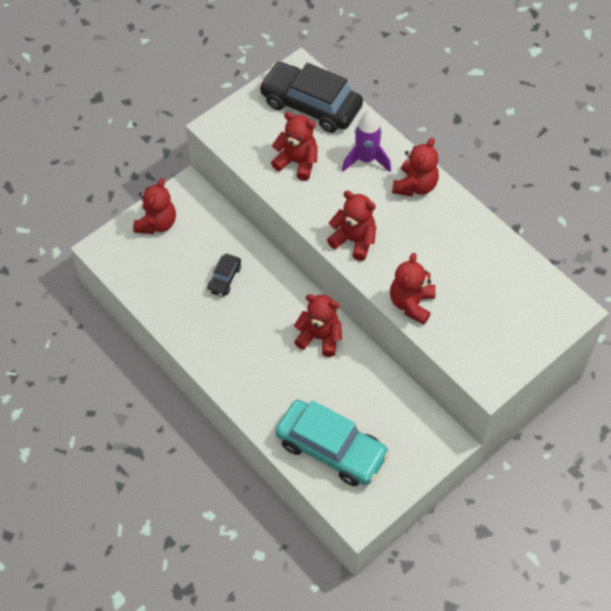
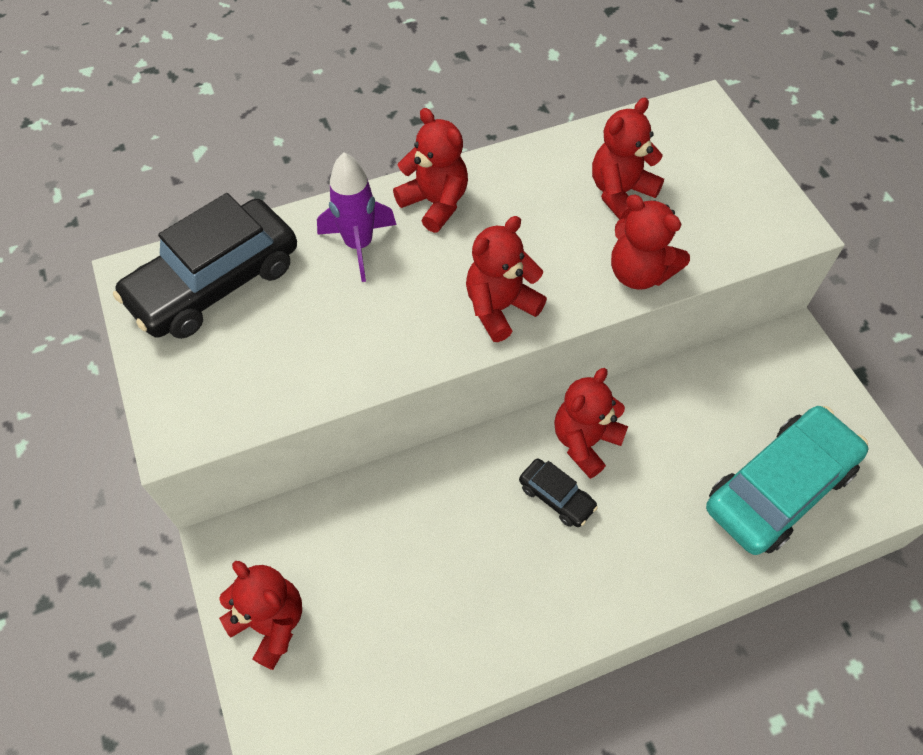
camera: 70 degrees left, 0 degrees up
black car [207,254,241,297] -> black car moved to [519,458,598,527]
red teddy bear [271,112,318,181] -> red teddy bear moved to [592,98,664,220]

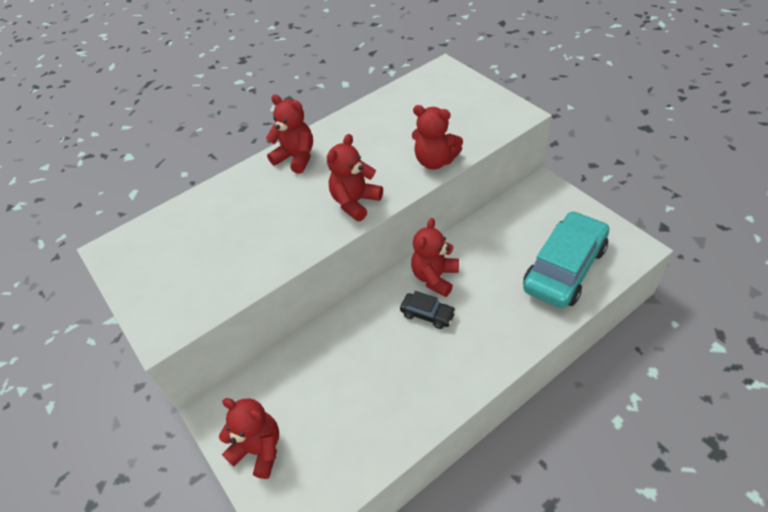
camera: 10 degrees left, 10 degrees down
black car [113,193,297,339] -> none
purple rocket [317,152,396,282] -> none
red teddy bear [592,98,664,220] -> none

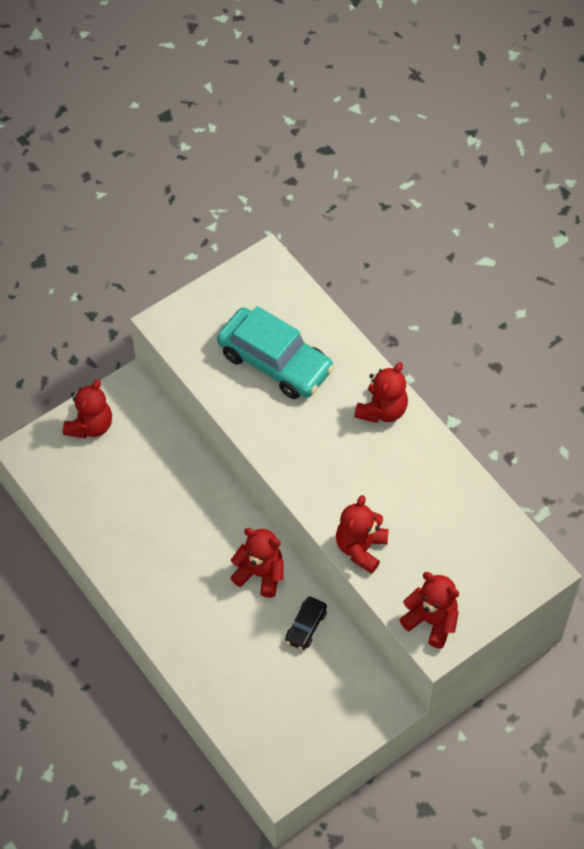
camera: 85 degrees right, 10 degrees up
red teddy bear [327,134,383,221] -> red teddy bear moved to [399,572,459,648]
black car [400,291,456,329] -> black car moved to [285,596,327,650]
turquoise car [523,211,609,308] -> turquoise car moved to [217,306,334,399]

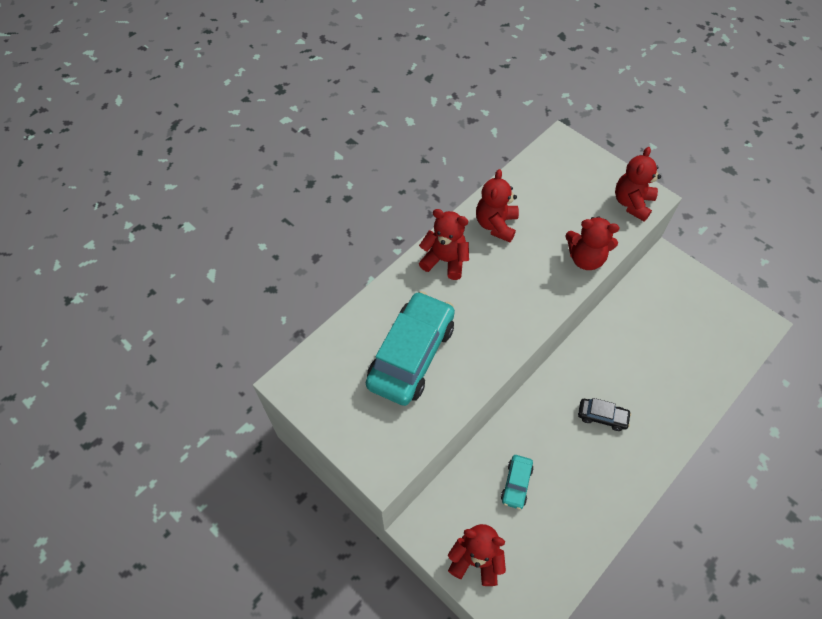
camera: 100 degrees left, 0 degrees up
red teddy bear [230,528,284,598] -> red teddy bear moved to [476,169,519,242]
black car [285,596,327,650] -> black car moved to [578,398,631,431]
none -> turquoise car [501,455,534,510]

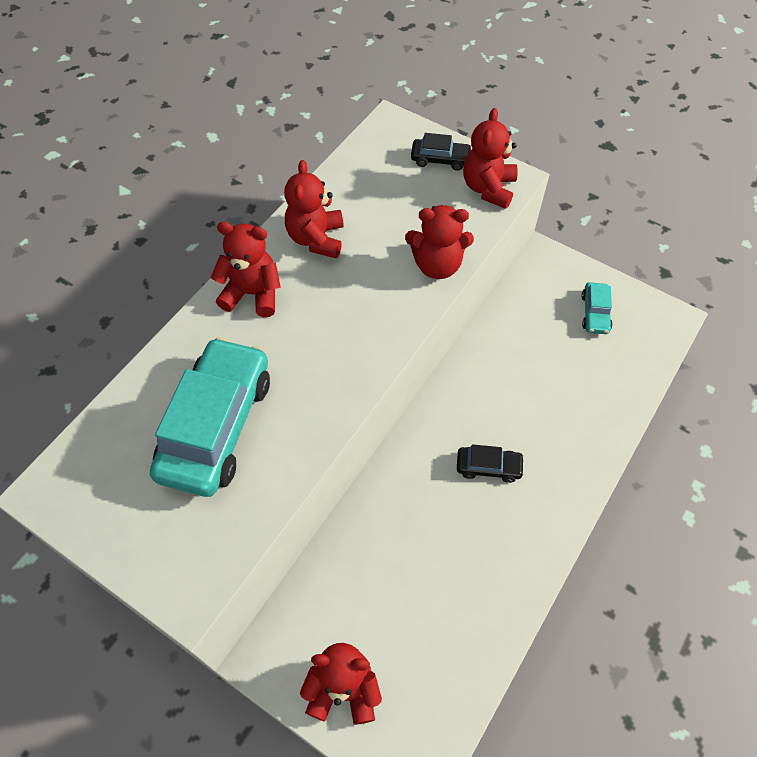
camera: 10 degrees left, 0 degrees up
turquoise car [501,455,534,510] -> turquoise car moved to [582,282,612,334]
none -> black car [411,133,472,171]

